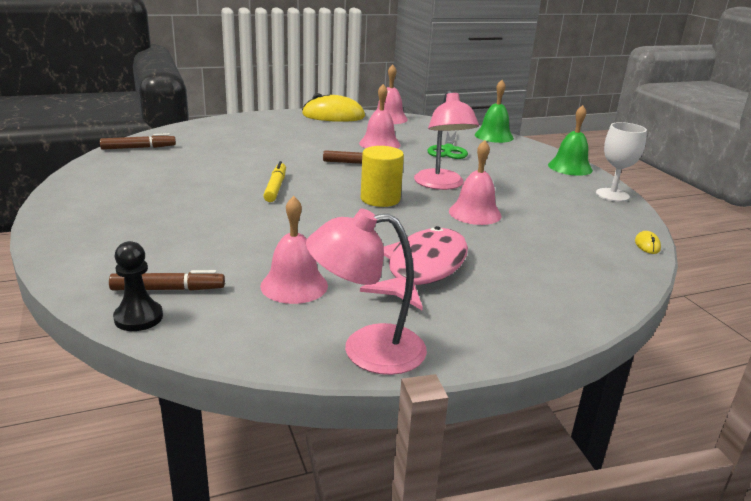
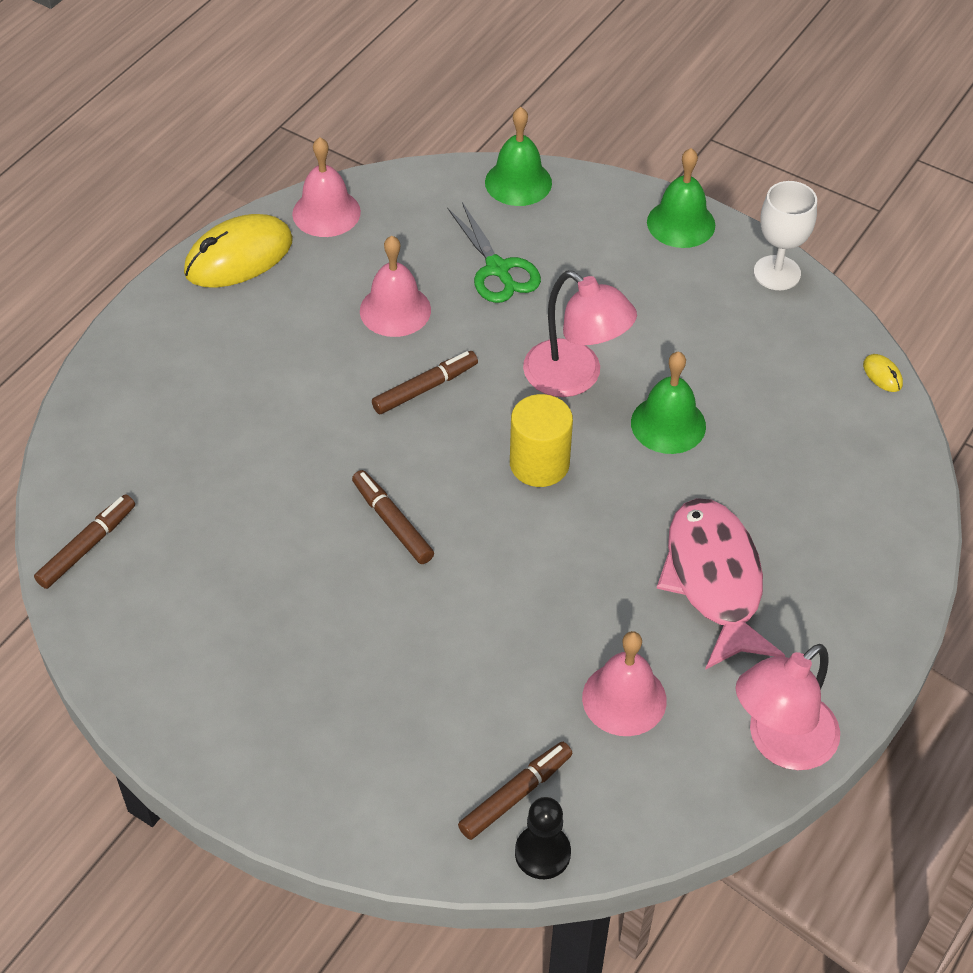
camera: 35 degrees left, 25 degrees up
yellow marker [263,161,286,202] -> brown marker [352,470,434,564]
pink bell [449,140,502,225] -> green bell [631,352,706,454]

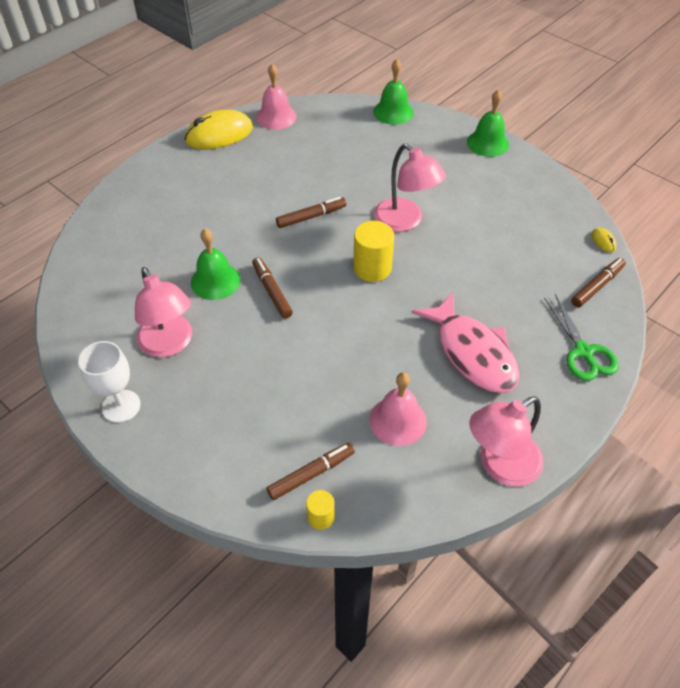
camera: 10 degrees right, 0 degrees up
brown marker [34,494,135,589] -> brown marker moved to [571,258,626,307]
pink bell [360,236,431,337] -> none
green scissors [448,202,541,303] -> green scissors moved to [544,294,619,381]
black pawn [515,797,571,879] -> yellow cylinder [306,490,335,530]
green bell [631,352,706,454] -> green bell moved to [191,229,241,300]
pink fish [657,498,785,670] -> pink fish turned 150 degrees clockwise [411,292,520,393]
white goblet [754,181,817,290] -> white goblet moved to [78,341,141,423]
none -> pink lamp [135,267,192,357]

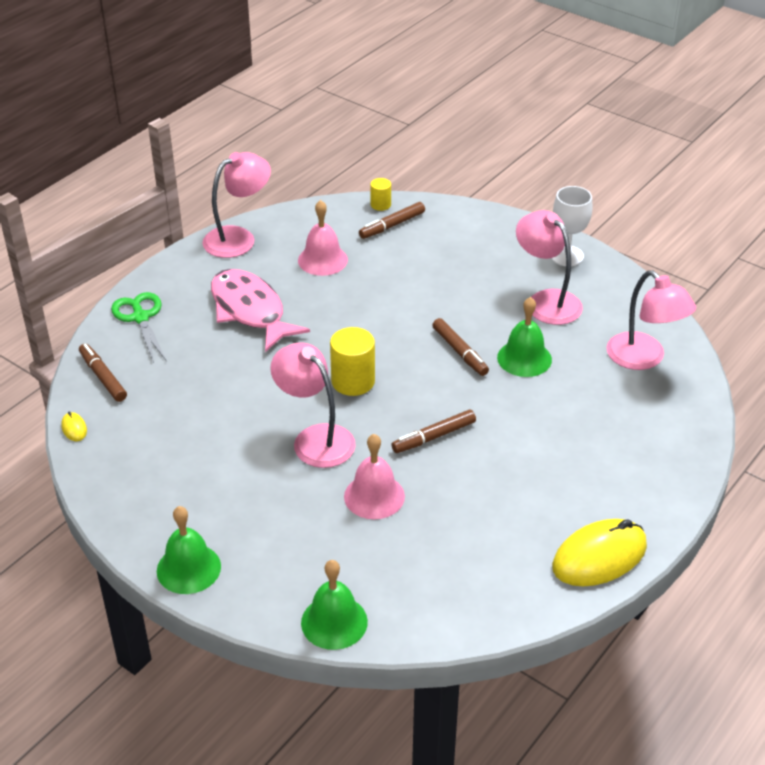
camera: 175 degrees right, 10 degrees down
pink bell [256,64,297,130] -> pink bell moved to [344,434,405,519]
brown marker [571,258,626,307] -> brown marker turned 105 degrees clockwise [79,343,127,402]
none -> pink lamp [607,270,696,370]

